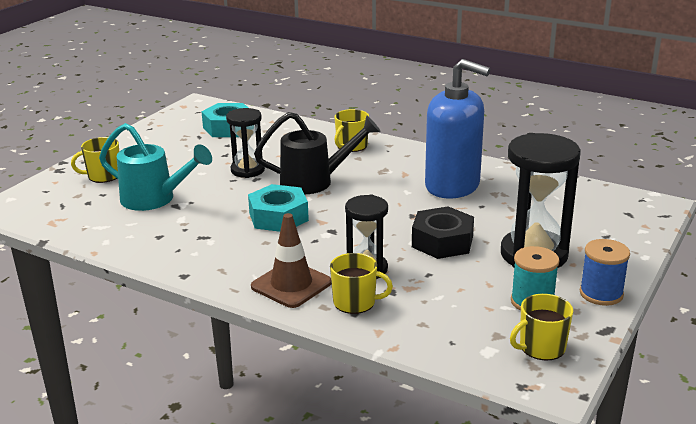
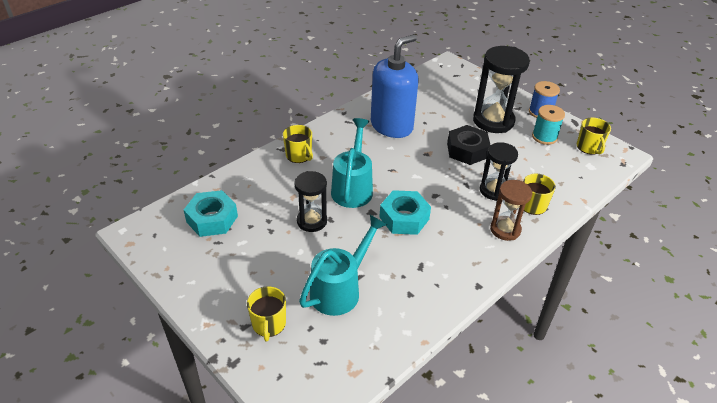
camera: 75 degrees left, 15 degrees up
brown traffic cone [251,213,331,308] -> brown hourglass [490,180,532,241]
black watering can [254,112,381,194] -> turquoise watering can [331,118,373,208]

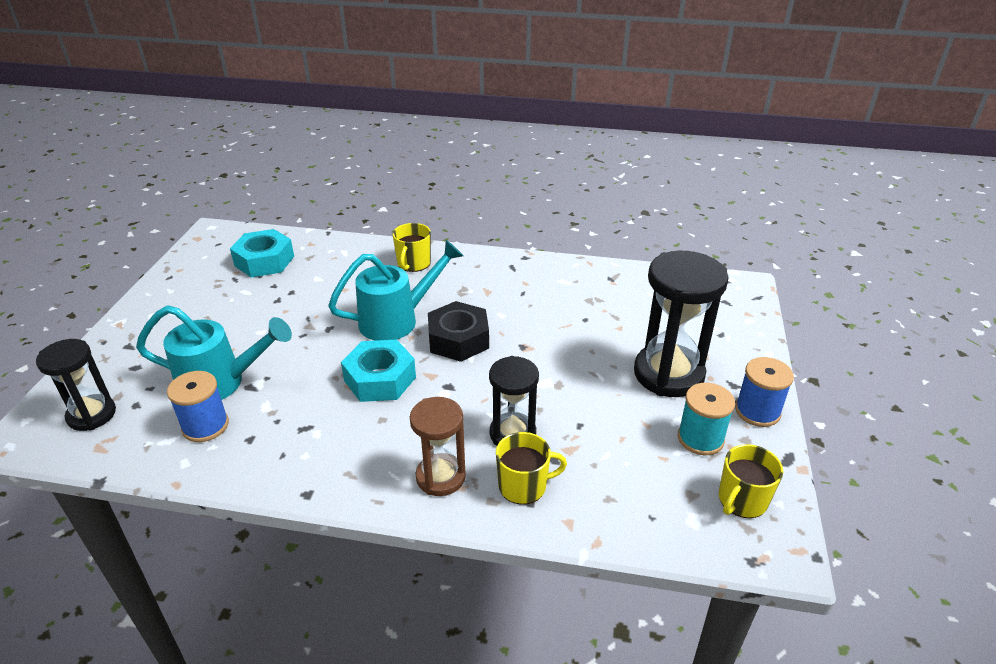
camera: 55 degrees right, 5 degrees down
yellow mug [247,286,286,342] -> none
black hourglass [294,171,327,232] -> black hourglass moved to [36,339,116,431]
blue soap dispenser [371,34,419,138] -> none
black nut [447,125,490,165] -> black nut moved to [428,301,489,362]
none -> blue spool [167,371,229,442]

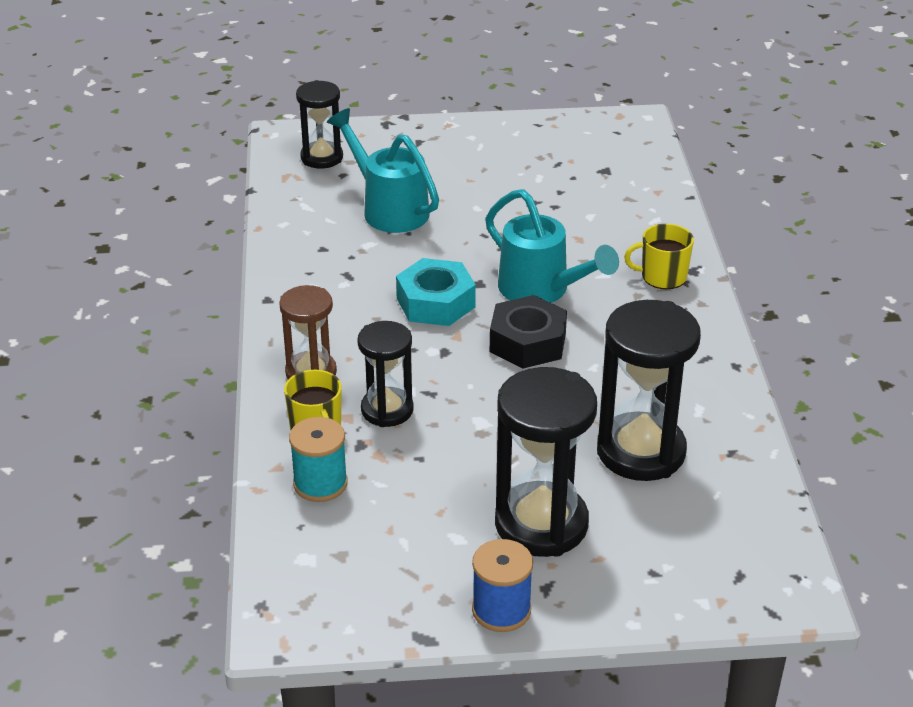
camera: 75 degrees right, 0 degrees up
turquoise watering can [136,305,292,400] -> turquoise watering can turned 150 degrees clockwise [327,108,439,233]
blue spool [167,371,229,442] -> none
turquoise nut [230,229,294,277] -> none
turquoise spool [678,383,735,455] -> turquoise spool moved to [289,417,348,502]
yellow mug [719,444,783,518] -> none
none -> black hourglass [597,300,701,481]

